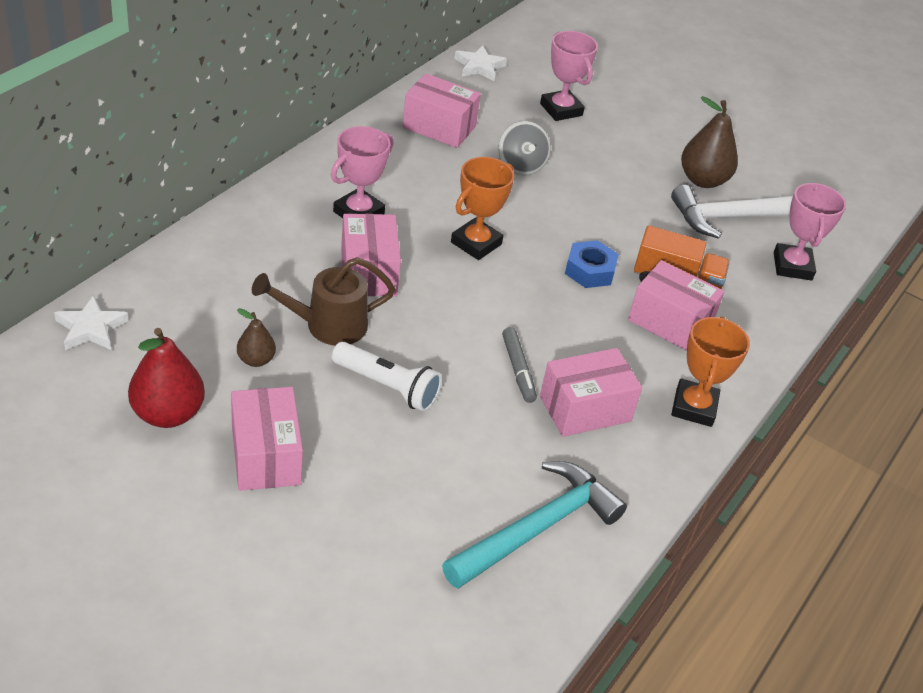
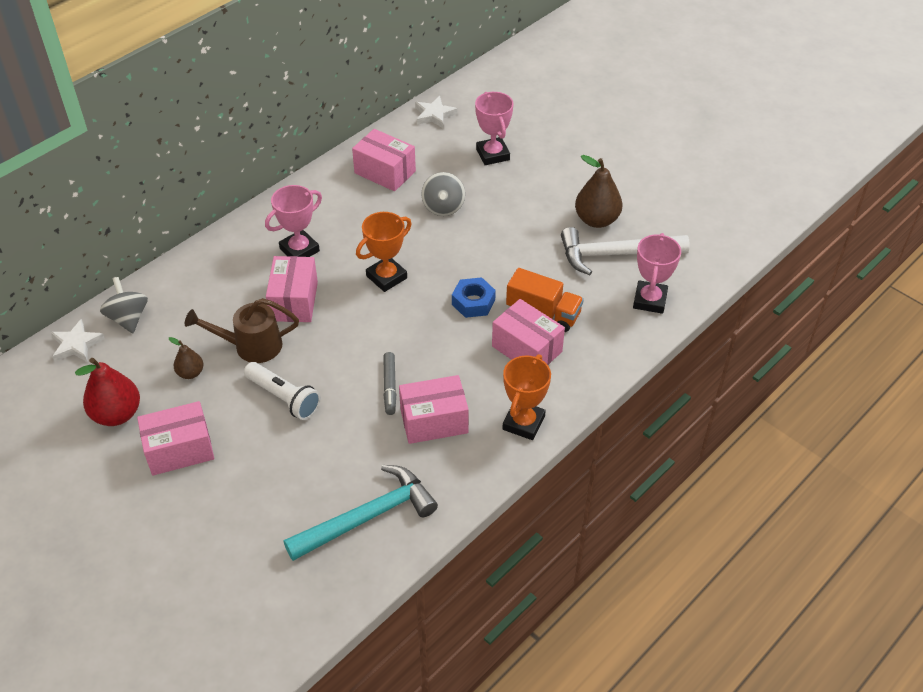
camera: 15 degrees right, 5 degrees up
pink box [231,387,303,491] -> pink box turned 75 degrees clockwise [137,401,214,475]
none -> grey spinning top [100,277,148,333]

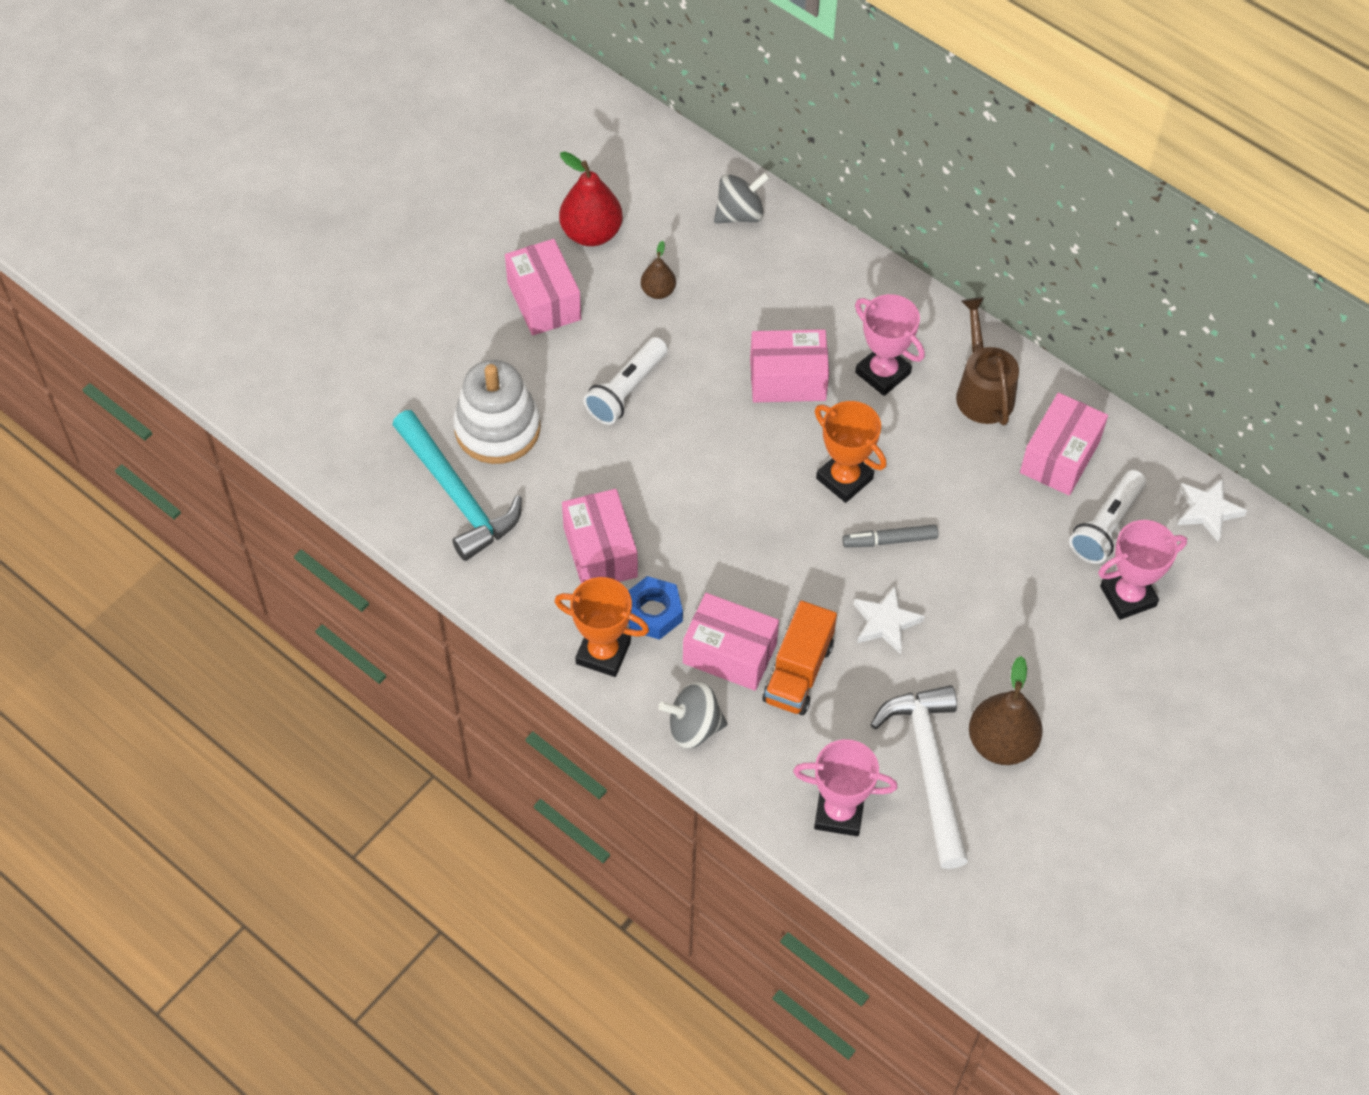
camera: 85 degrees right, 10 degrees up
white star [51,319,105,363] -> white star moved to [854,586,925,654]
brown watering can [185,298,299,363] -> brown watering can moved to [956,297,1019,425]
grey marker [383,352,396,415] -> grey marker moved to [842,524,938,548]
grey spinning top [421,172,465,216] -> grey spinning top moved to [658,682,728,749]
blue nut [452,277,496,318] -> blue nut moved to [628,576,683,640]
pink box [492,299,565,365] -> pink box turned 75 degrees clockwise [683,593,779,691]
none -> white stacking toy [453,360,540,464]
none -> white flashlight [1069,470,1146,564]

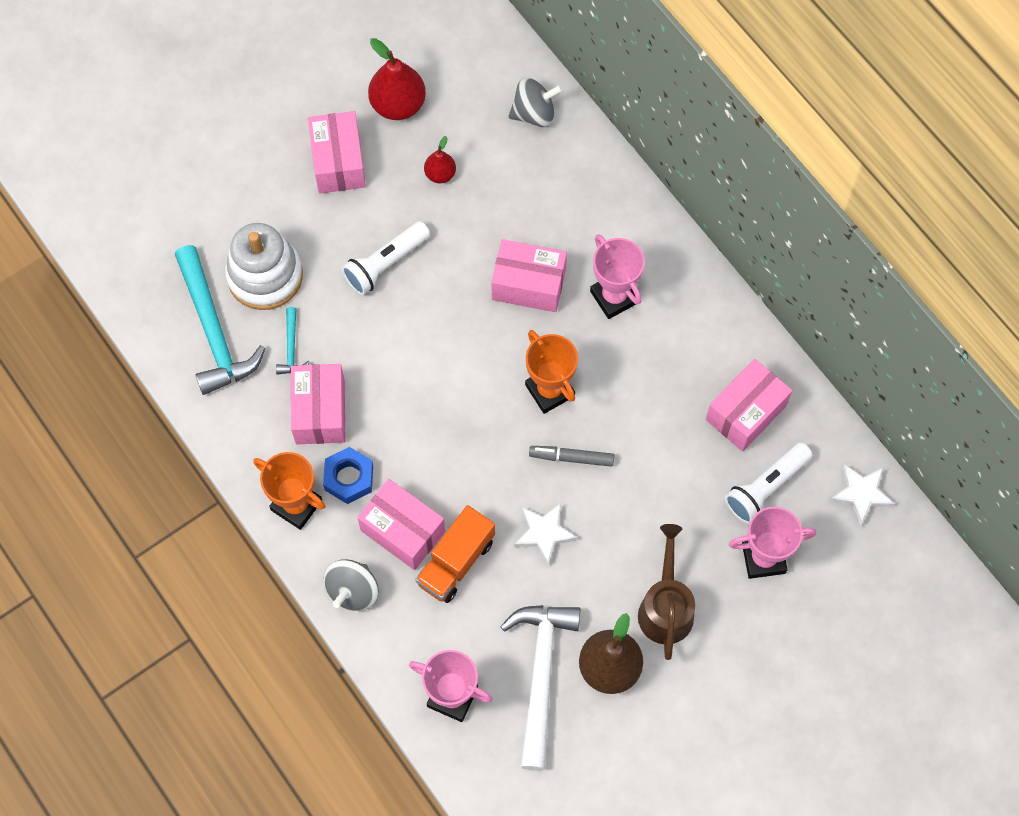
camera: 15 degrees right, 10 degrees up
brown pear [641,241,676,299] -> red pear [424,136,456,183]
grey spinning top [658,682,728,749] -> grey spinning top turned 75 degrees counterclockwise [324,559,378,611]
brown watering can [956,297,1019,425] -> brown watering can moved to [638,524,695,660]
none -> turquoise hammer [276,307,310,375]

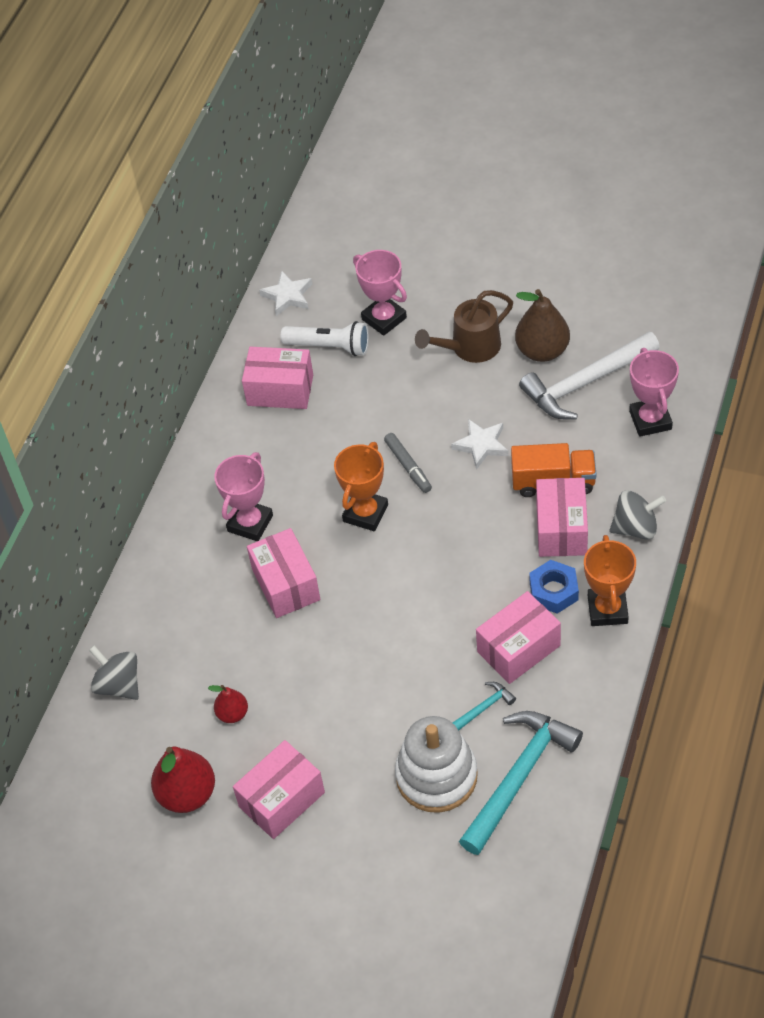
camera: 120 degrees left, 15 degrees down
white flashlight [342,221,430,295] -> none

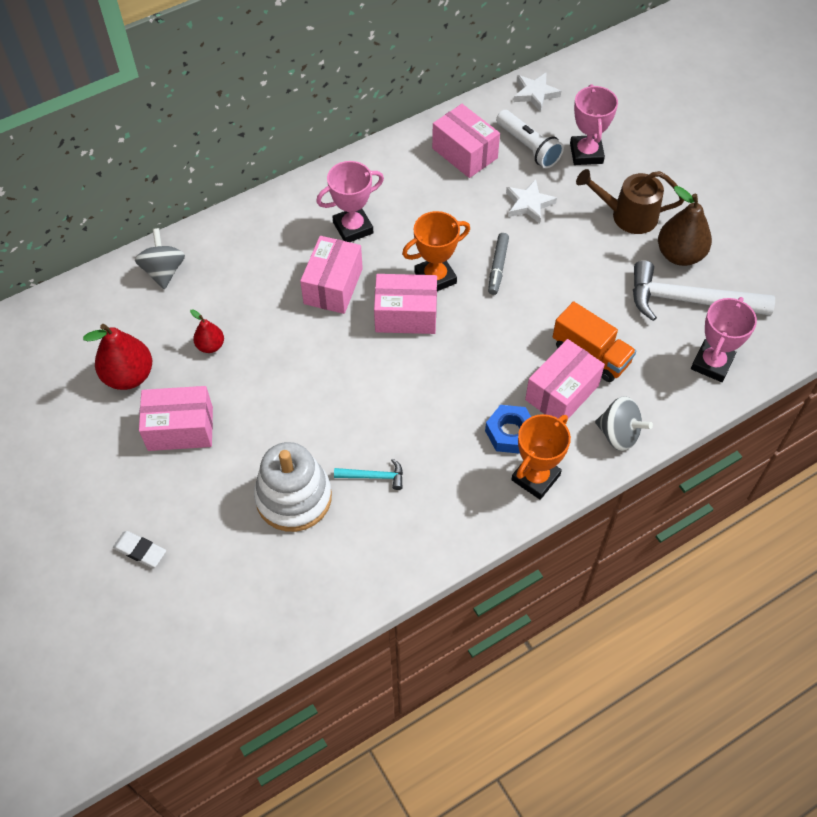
camera: 35 degrees right, 5 degrees up
white star [451,419,509,470] -> white star moved to [506,179,557,224]
turquoise hammer [459,711,583,855] -> none
pink box [476,591,561,684] -> pink box moved to [374,274,437,334]
none -> white eraser [113,531,166,567]

